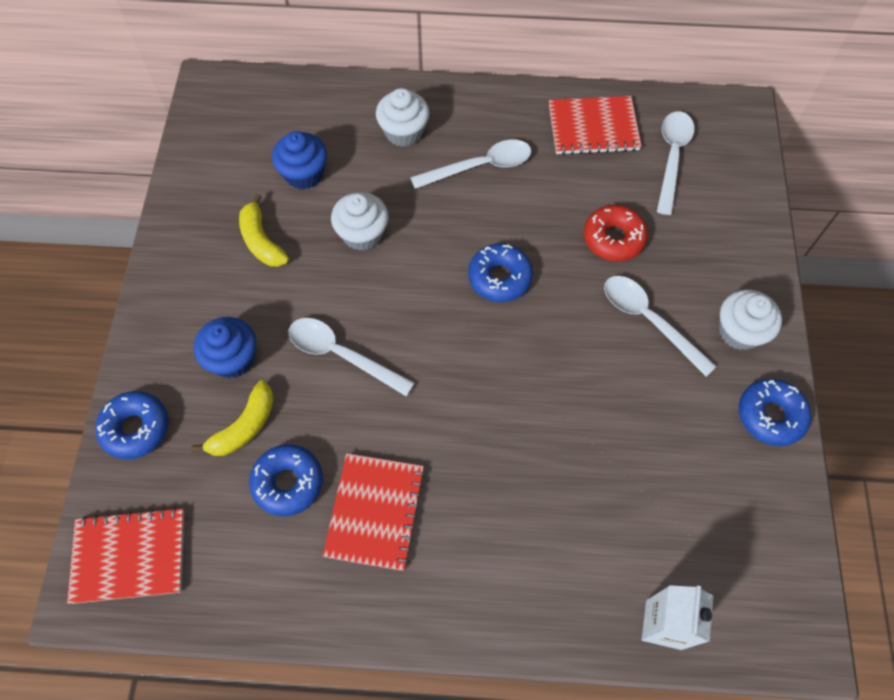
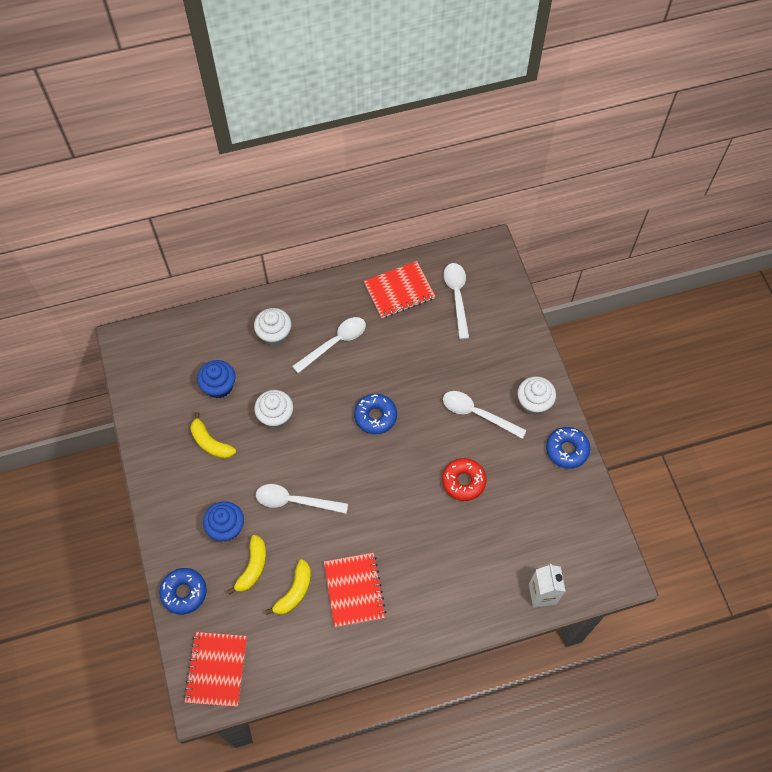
camera: 20 degrees left, 0 degrees up
red notebook [67,507,184,604] -> red notebook turned 60 degrees counterclockwise [184,632,247,707]
blue donut [249,444,323,516] -> yellow banana [265,559,311,615]
red donut [584,205,648,261] -> red donut moved to [442,458,487,501]

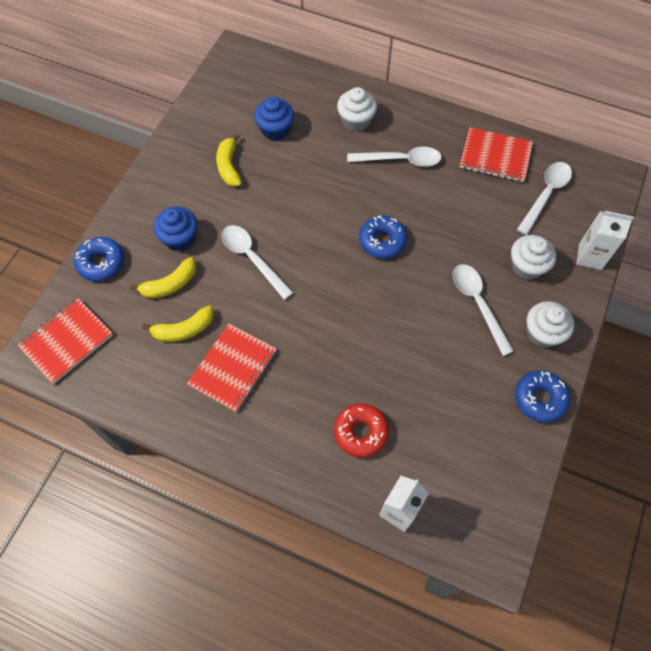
camera: 40 degrees right, 0 degrees up
white cupcake [254,390,293,428] -> white cupcake moved to [511,235,556,280]
red donut [442,458,487,501] -> red donut moved to [334,403,389,458]
none -> white carton [576,211,634,270]

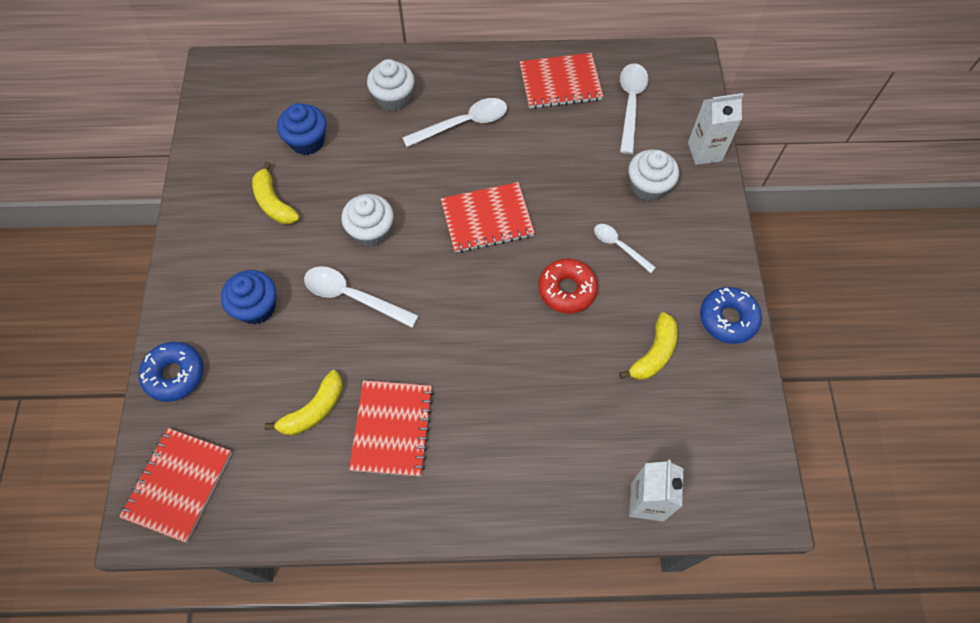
camera: 25 degrees left, 0 degrees up
yellow banana [130,257,196,298] -> yellow banana moved to [619,312,678,380]
red donut [334,403,389,458] -> red donut moved to [538,258,598,314]
blue donut [359,215,407,259] -> red notebook [441,182,535,253]
white spoon [453,264,514,356] -> white spoon [594,224,656,273], size x0.61
white cupcake [527,301,574,348] -> white cupcake moved to [341,194,394,247]

